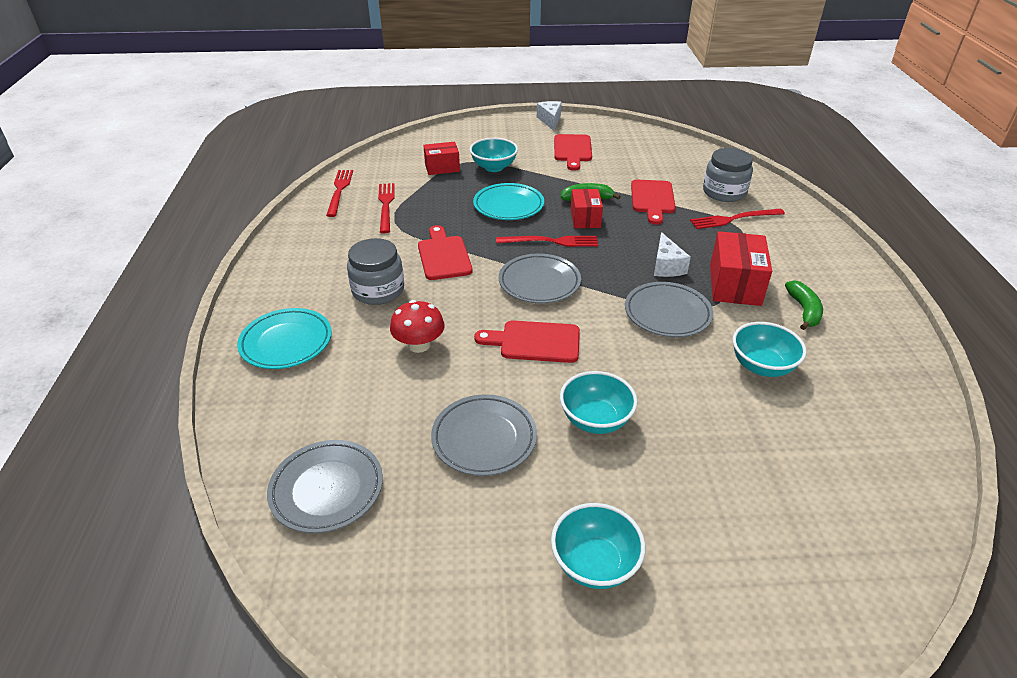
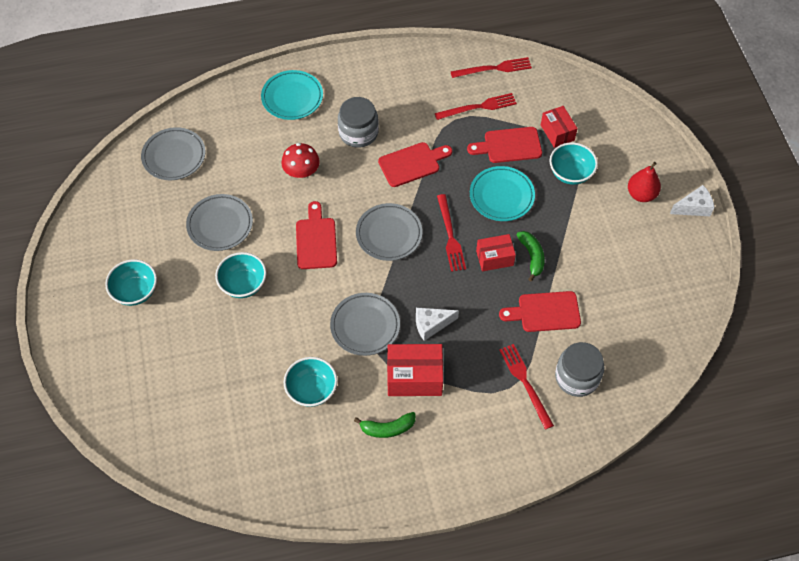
camera: 80 degrees right, 20 degrees up
red cutting board [554,134,592,171] -> red cutting board moved to [467,127,542,163]
none -> red pear [628,162,661,202]

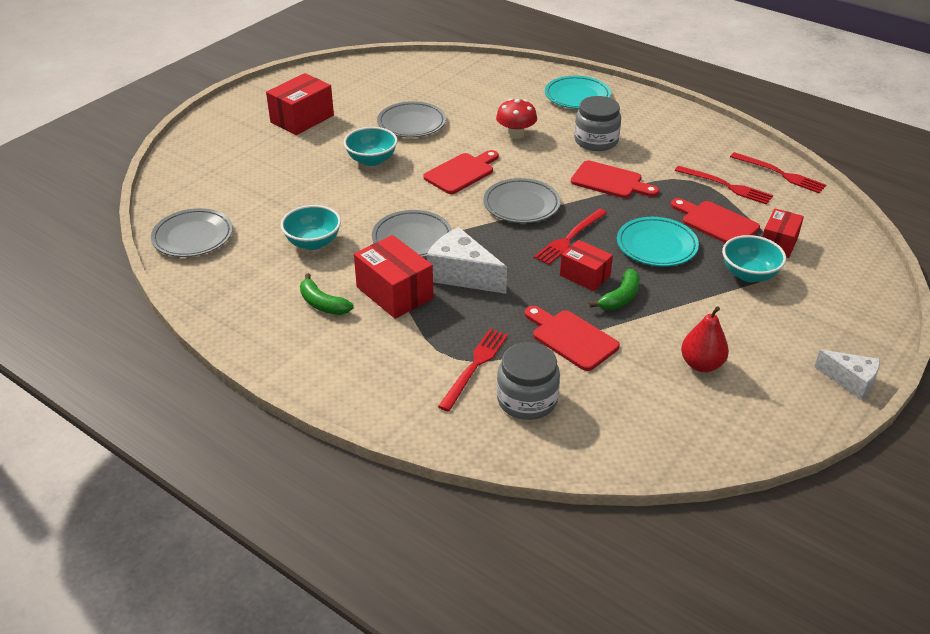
camera: 50 degrees right, 20 degrees down
turquoise bowl [105,259,157,306] -> red box [266,73,334,135]
grey plate [141,127,206,180] -> grey plate moved to [151,208,233,257]
white cheese [416,307,459,341] -> white cheese [427,227,507,294], size x1.56
red pear [628,162,661,202] -> red pear moved to [681,306,729,372]

